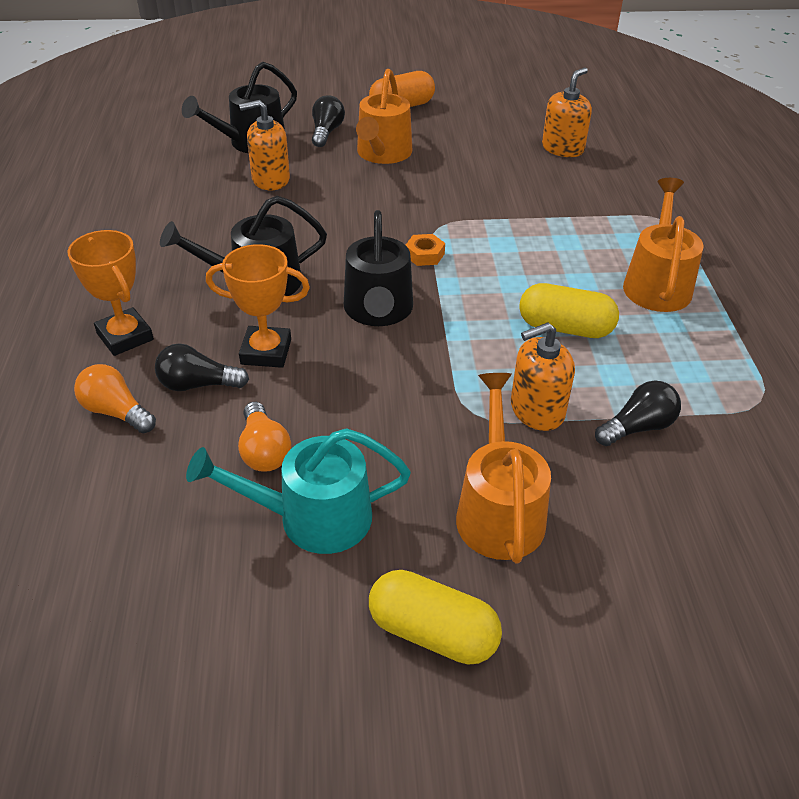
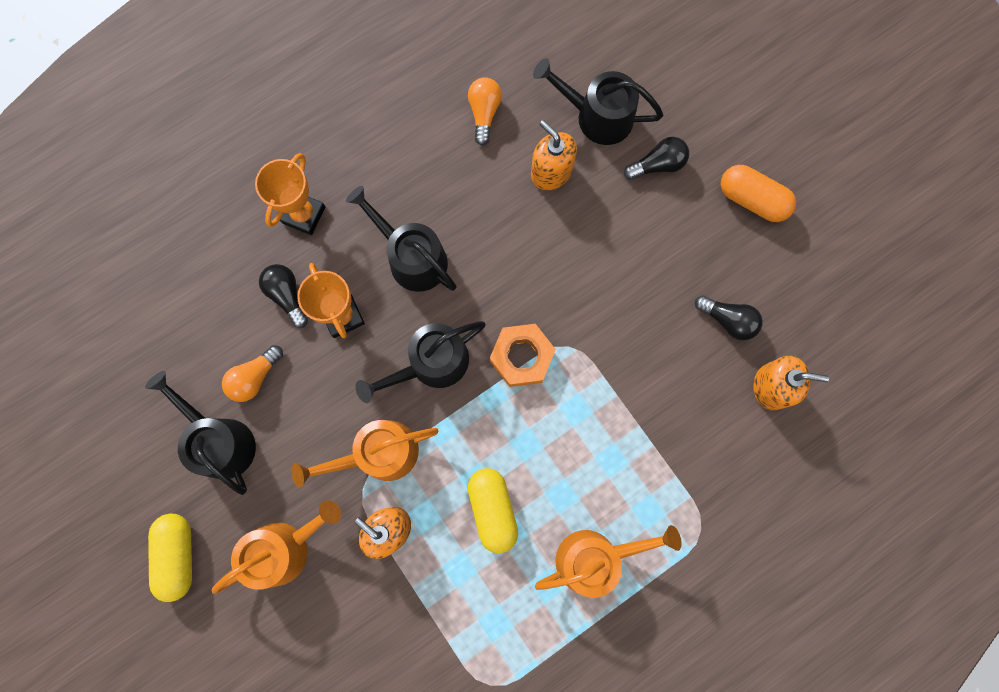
camera: 60 degrees right, 35 degrees up
orange light bulb [74,364,156,433] -> orange light bulb moved to [468,77,502,146]
turquoise watering can [186,428,411,554] -> black watering can [145,371,256,495]
orange watering can [356,69,412,164] -> orange watering can moved to [291,420,438,488]
orange nut [406,234,445,266] -> orange nut [490,324,556,387], size x1.79
black light bulb [595,381,681,446] -> black light bulb moved to [695,295,763,340]

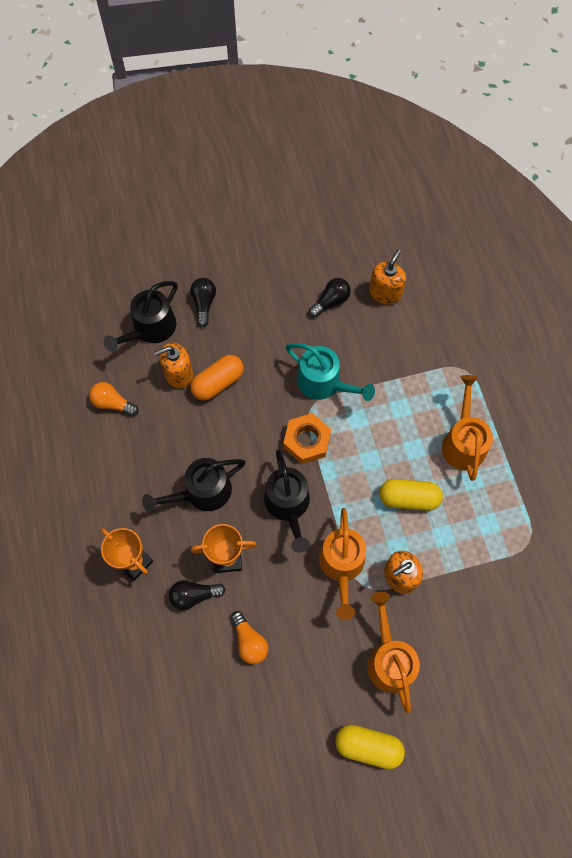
camera: 70 degrees left, 10 degrees down
black watering can [145,371,256,495] -> none
orange capsule [721,165,796,222] -> orange capsule moved to [190,355,244,401]
none -> turquoise watering can [286,343,375,401]

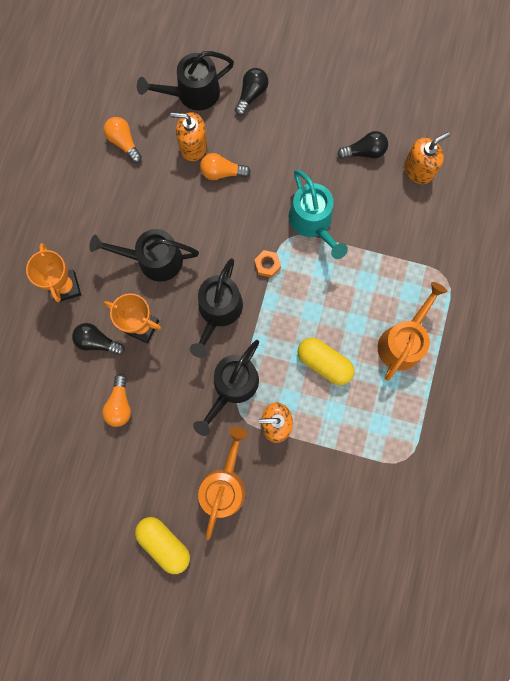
camera: 30 degrees right, 10 degrees up
orange capsule [190,355,244,401] -> orange light bulb [200,153,251,180]
orange nut [283,413,331,464] -> orange nut [254,250,281,278], size x0.56
orange watering can [318,508,366,620] -> black watering can [193,340,259,436]

